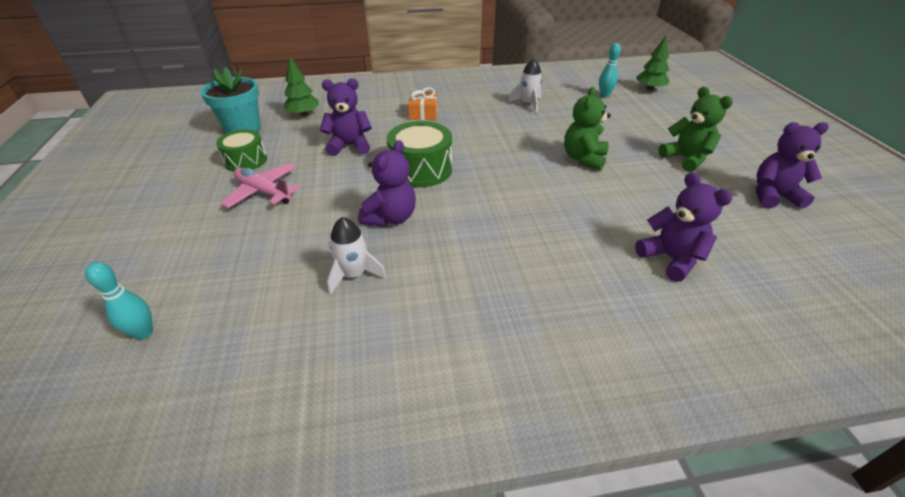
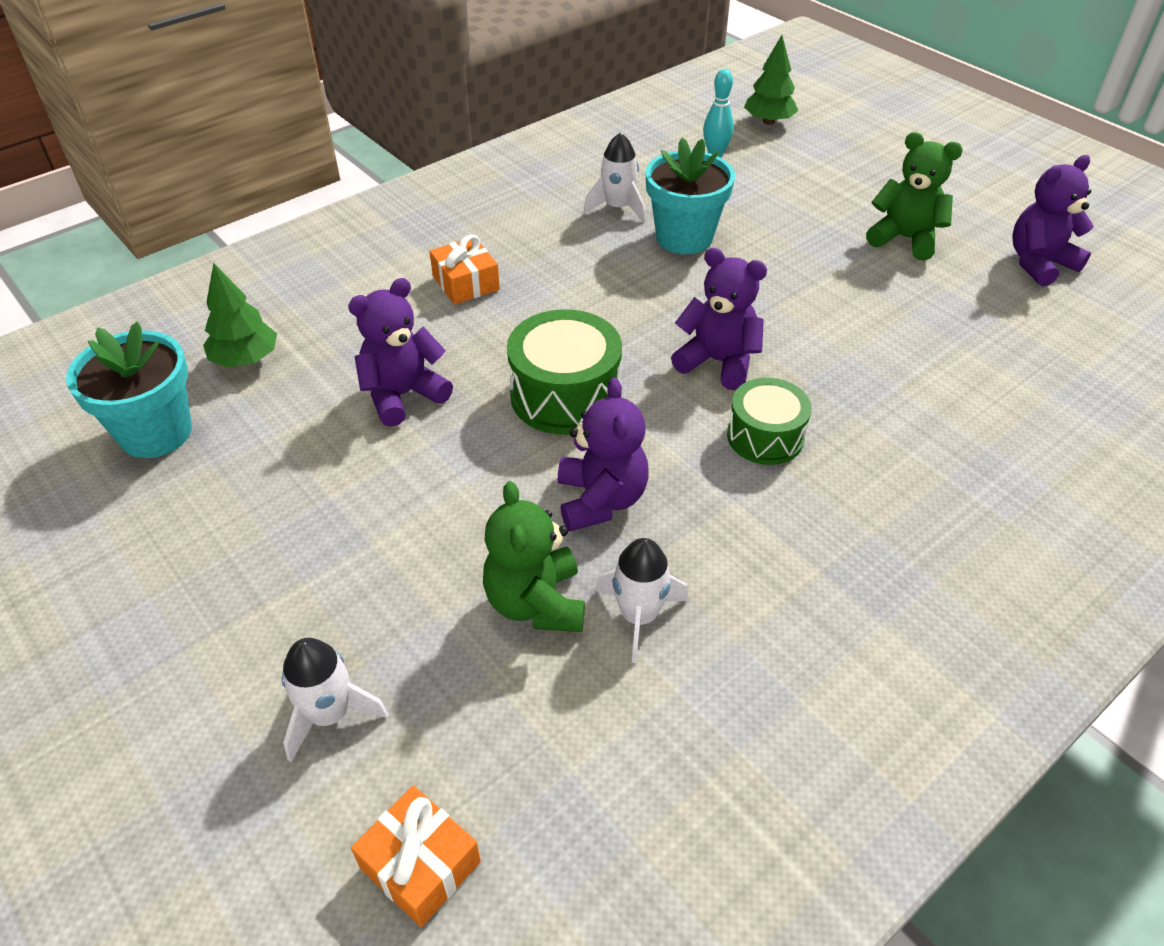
camera: 30 degrees left, 5 degrees up
turquoise bowling pin [85,262,153,340] -> orange gift [351,786,481,927]
green drum [216,129,267,172] -> green drum moved to [727,378,812,465]
pink plane [221,163,300,208] -> none
green teddy bear [564,87,611,171] -> green teddy bear moved to [483,481,585,632]
purple teddy bear [635,172,732,282] -> purple teddy bear moved to [671,248,767,391]
none -> white rocket [282,638,388,762]
none -> turquoise flower pot [645,138,735,254]

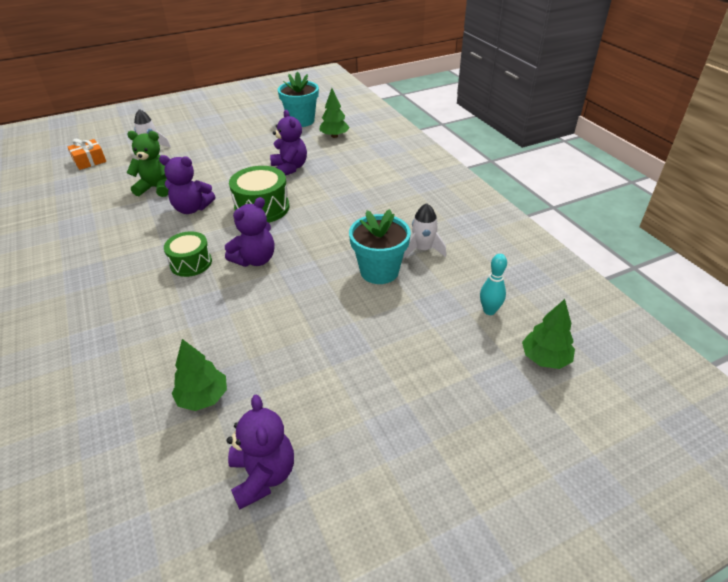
camera: 105 degrees right, 5 degrees down
orange gift [429,234,500,305] -> none
white rocket [595,538,688,663] -> none
green teddy bear [866,132,963,261] -> none
none -> green tree [171,339,227,411]

